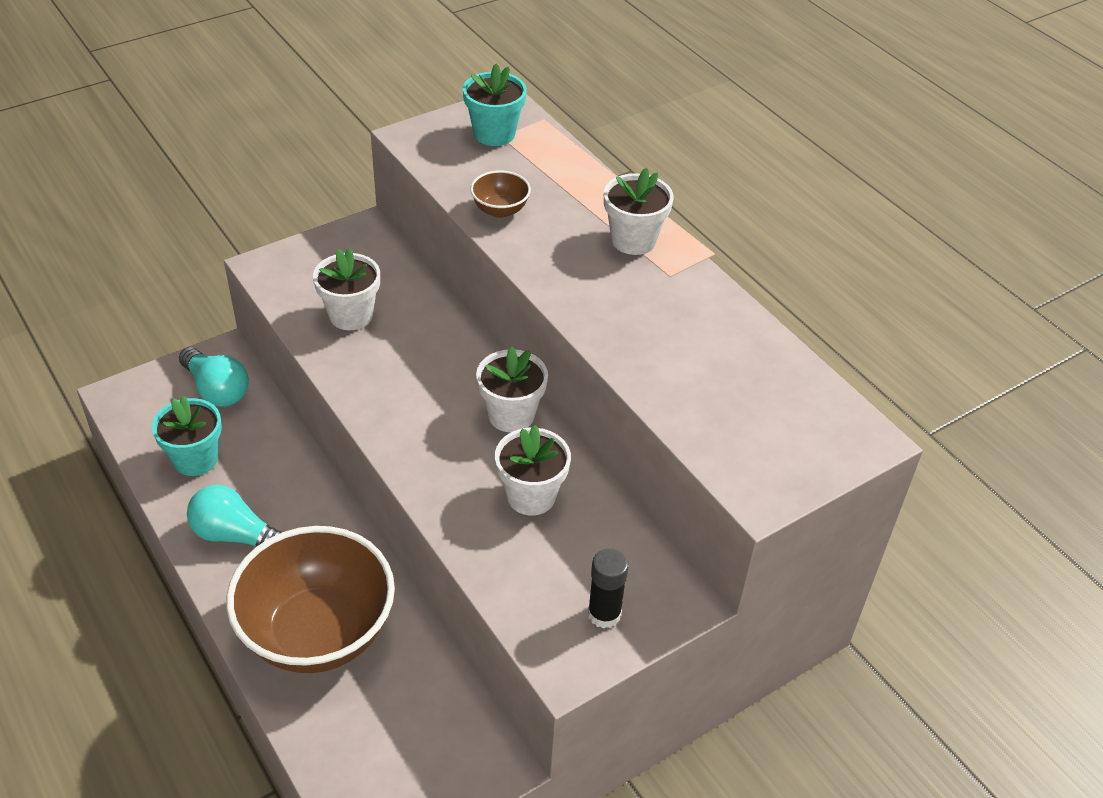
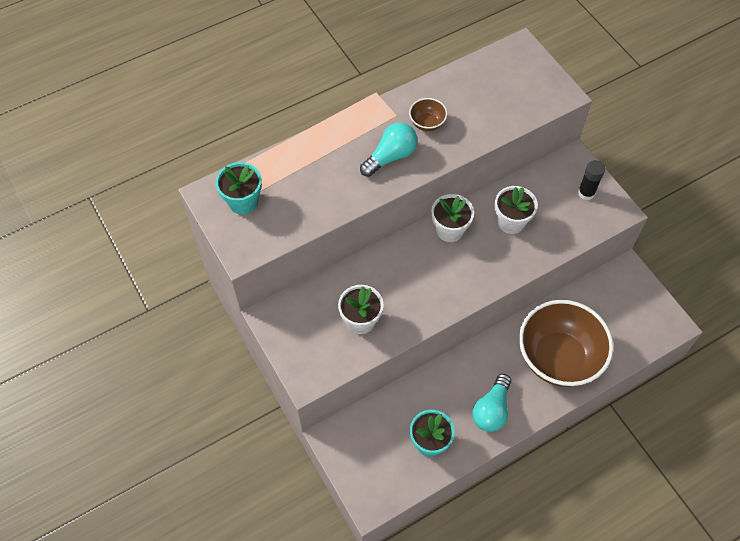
camera: 85 degrees left, 15 degrees up
turquoise light bulb [179,347,249,407] -> turquoise light bulb moved to [360,122,418,177]
brown bowl [470,170,531,218] -> brown bowl moved to [409,98,447,131]
white flower pot [604,167,674,255] -> none

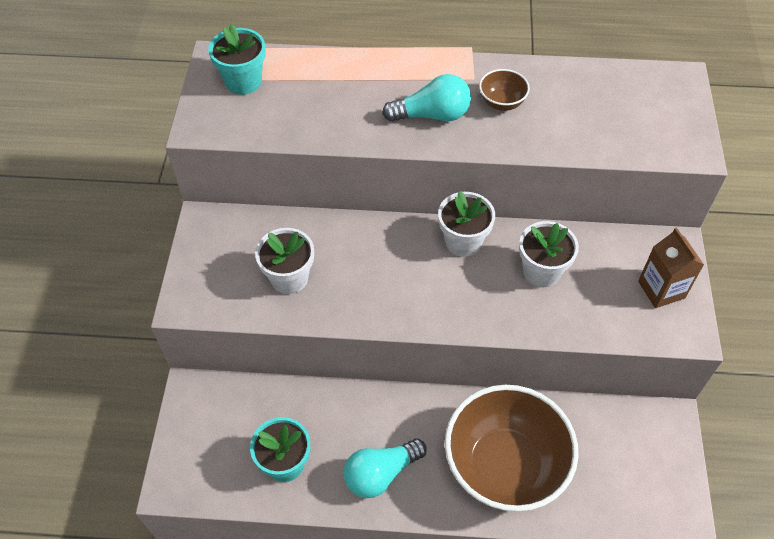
camera: 35 degrees right, 5 degrees down
black glue stick [578,160,605,200] -> brown carton [638,227,704,308]

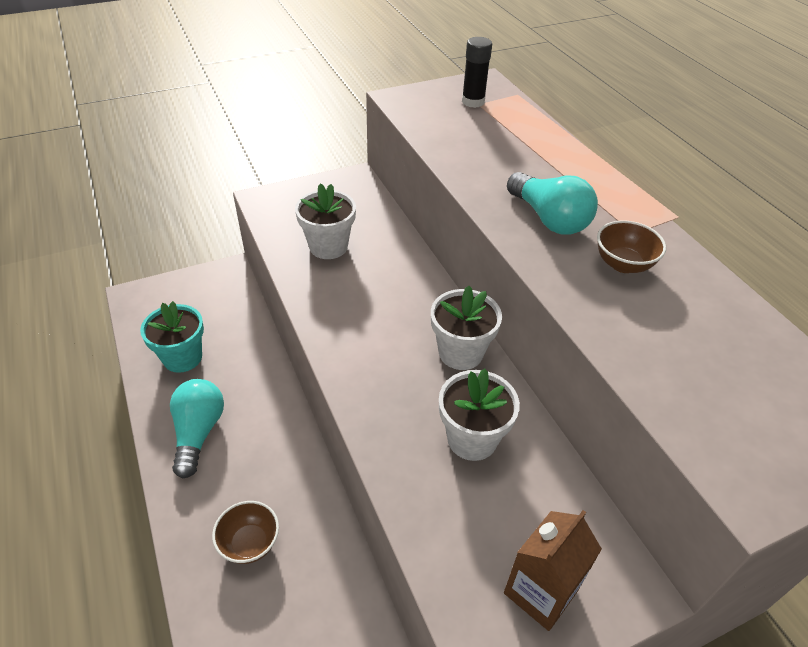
camera: 60 degrees right, 10 degrees down
turquoise flower pot [208,24,266,95] -> black glue stick [462,37,492,108]
turquoise light bulb [343,439,427,498] -> turquoise light bulb turned 60 degrees clockwise [170,379,224,478]
brown bowl [445,385,579,512] -> brown bowl [212,501,279,564], size x0.41

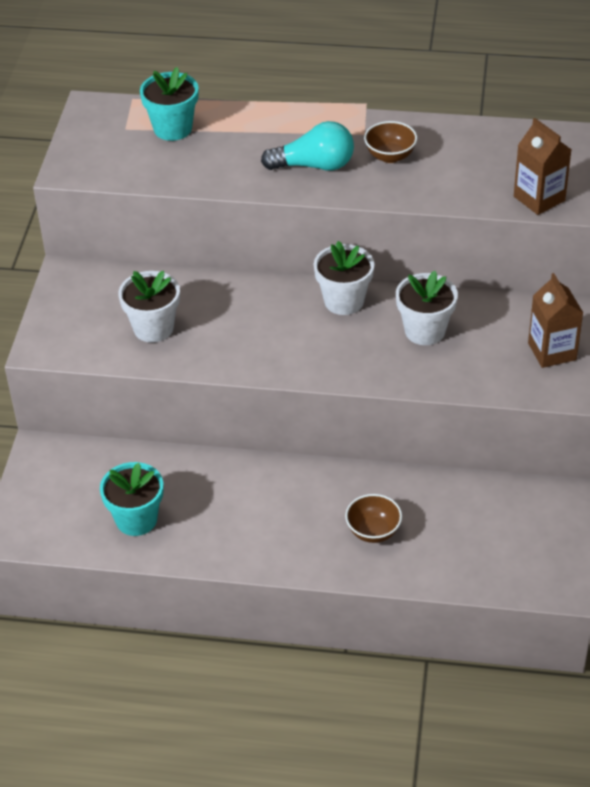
camera: 55 degrees left, 0 degrees up
turquoise light bulb [170,379,224,478] -> none
black glue stick [462,37,492,108] -> none
none -> turquoise flower pot [140,67,199,141]
none -> brown carton [514,118,572,215]

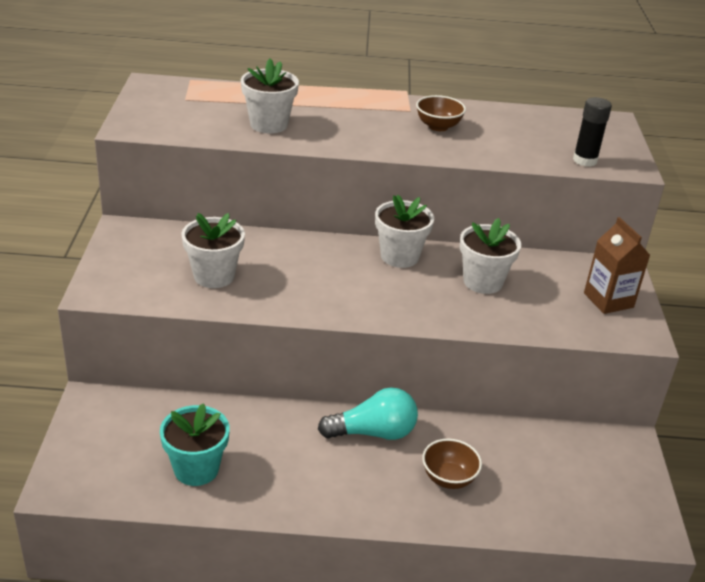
camera: 10 degrees left, 10 degrees down
turquoise flower pot [140,67,199,141] -> none
turquoise light bulb [261,121,354,171] -> turquoise light bulb moved to [318,387,418,440]
brown carton [514,118,572,215] -> black glue stick [573,97,612,167]
none -> white flower pot [241,59,299,133]

